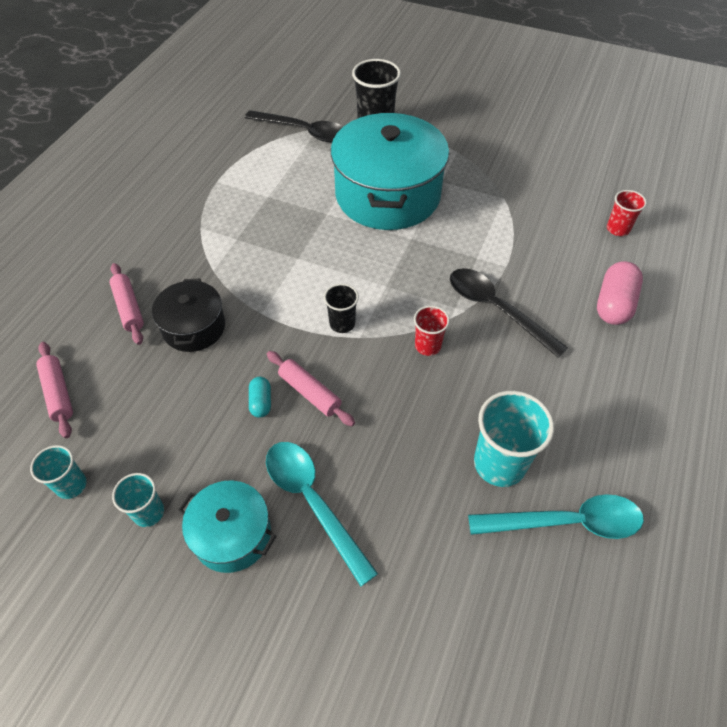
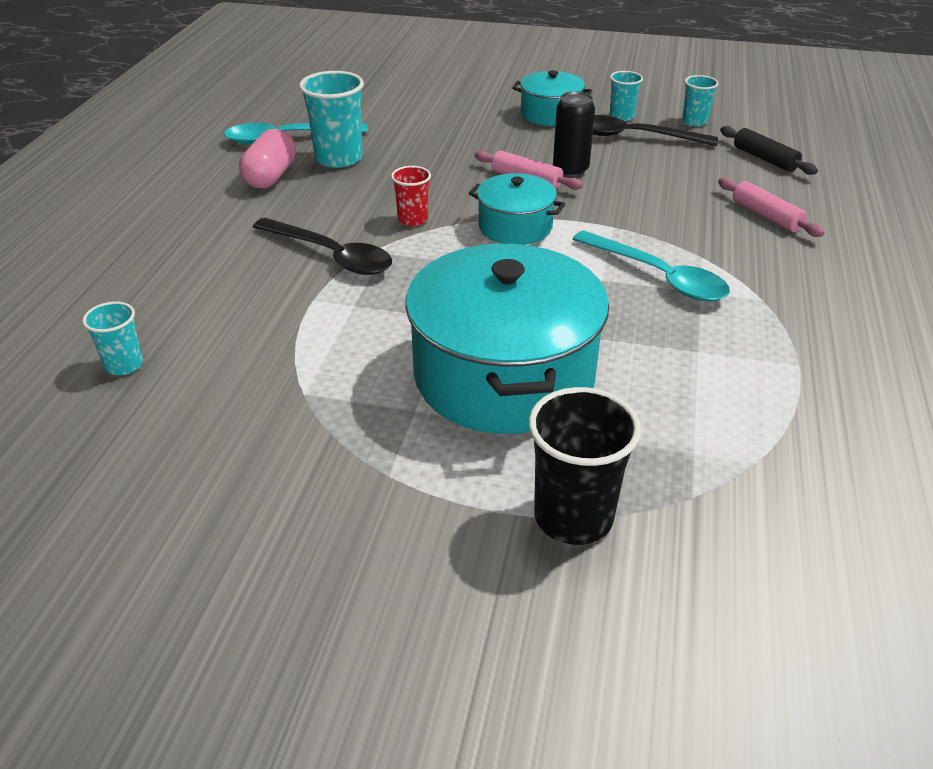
camera: 170 degrees right, 15 degrees down
pink rolling pin [36,342,73,438] -> black rolling pin [720,126,818,175]
black pot [152,279,225,352] -> none
black spoon [245,110,343,142] -> black spoon moved to [593,115,718,146]
turquoise capsule [249,377,271,418] -> black can [553,91,595,177]
turquoise spoon [266,442,378,586] -> turquoise spoon moved to [573,230,730,302]
black cup [324,284,359,333] -> turquoise pot [469,173,565,245]
pink capsule [597,261,643,325] -> pink capsule moved to [239,129,296,188]
red cup [607,190,647,236] -> turquoise cup [82,302,143,375]

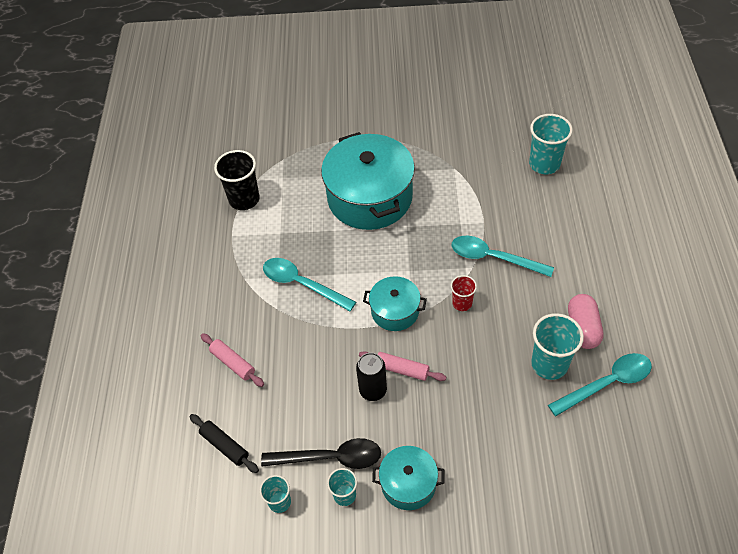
camera: 170 degrees right, 15 degrees up
turquoise cup [82,302,143,375] -> turquoise cup [529,114,573,174], size x1.75
black spoon [253,218,392,275] -> turquoise spoon [451,236,554,277]
black cup [529,387,641,545] -> black cup moved to [214,150,260,210]

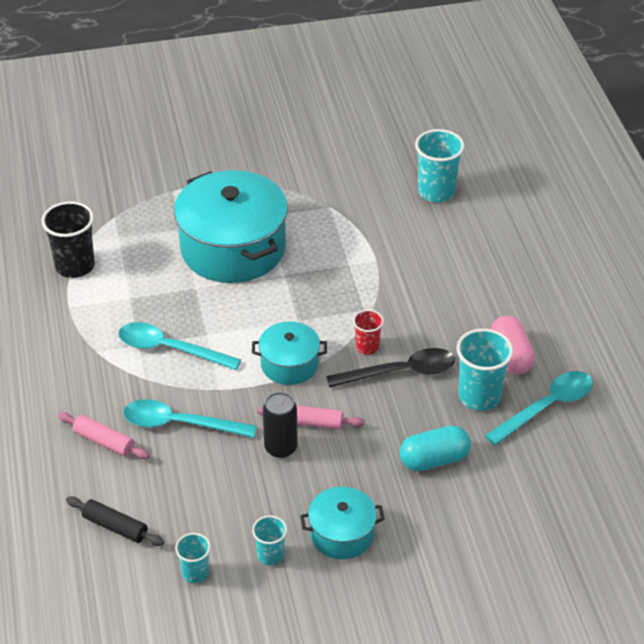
camera: 15 degrees left, 10 degrees down
black spoon [261,438,381,469] -> black spoon moved to [326,348,455,388]
turquoise spoon [451,236,554,277] -> turquoise spoon moved to [123,399,257,438]
none -> turquoise capsule [400,426,471,471]

